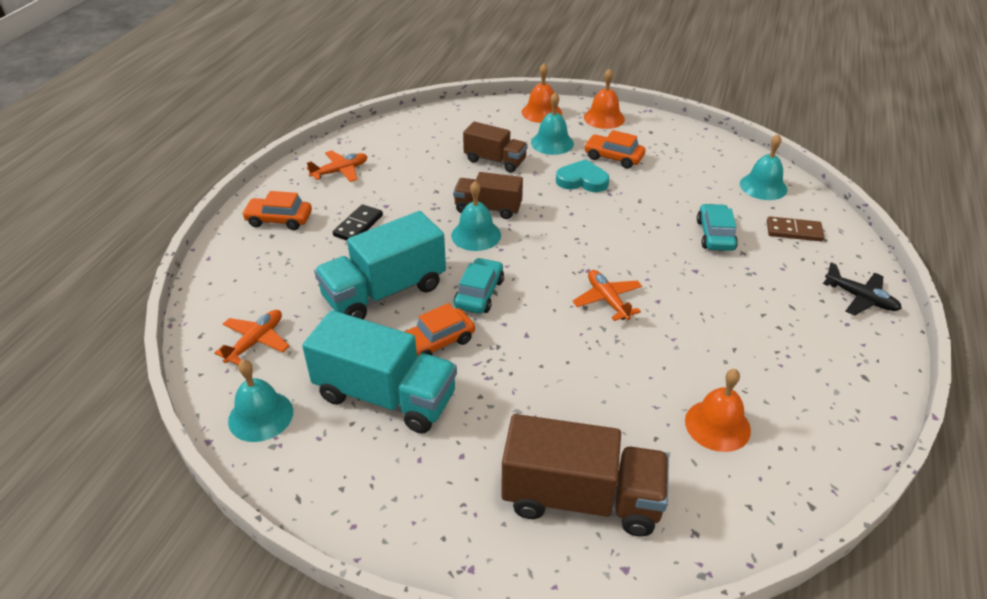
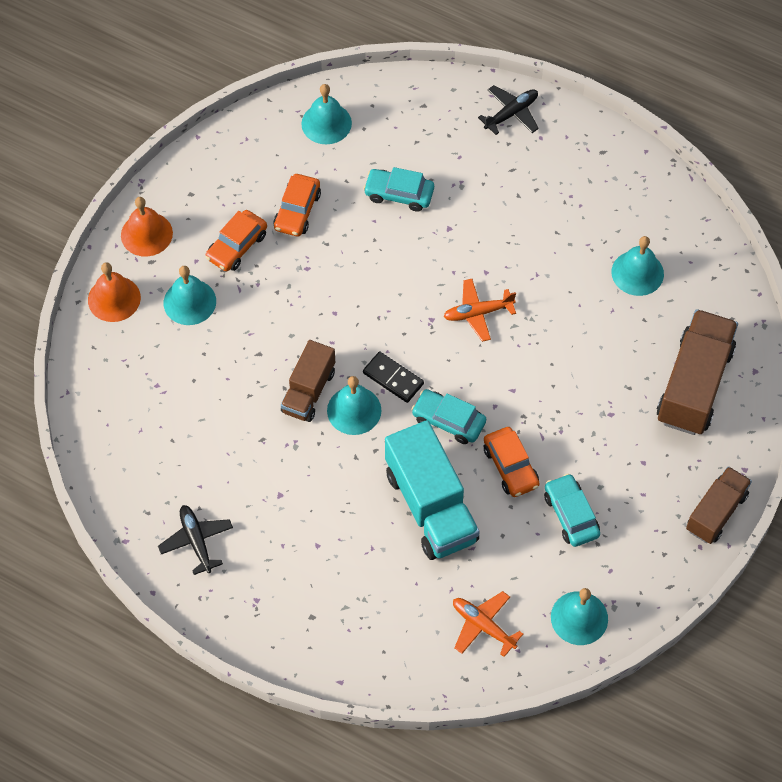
camera: 80 degrees left, 20 degrees up
orange car [242,191,312,230] -> orange car moved to [273,174,321,236]
turquoise truck [302,310,457,434] -> turquoise car [544,473,600,547]
orange plane [307,150,368,182] -> black plane [158,505,233,575]
black domino [333,204,383,241] -> black domino moved to [363,352,424,403]
brown truck [463,122,528,173] -> brown truck moved to [686,466,752,544]
turquoise heart [556,159,610,192] -> none
orange bell [685,369,751,452] -> turquoise bell [612,236,664,296]
brown domino [767,216,824,241] -> none

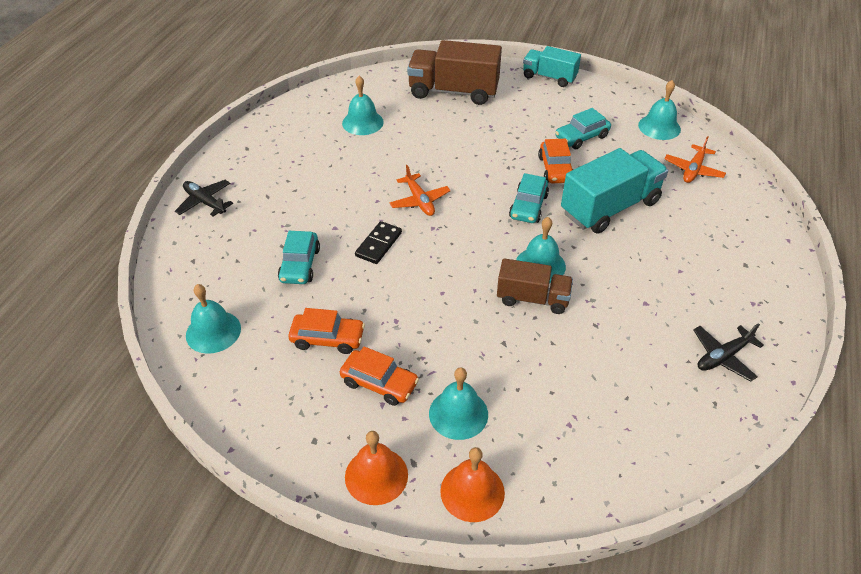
camera: 100 degrees left, 15 degrees down
black domino [363,352,424,403] -> black domino moved to [355,221,402,264]
orange car [484,427,539,497] -> orange car turned 120 degrees clockwise [538,139,574,183]
brown truck [686,466,752,544] -> turquoise truck [523,46,581,87]

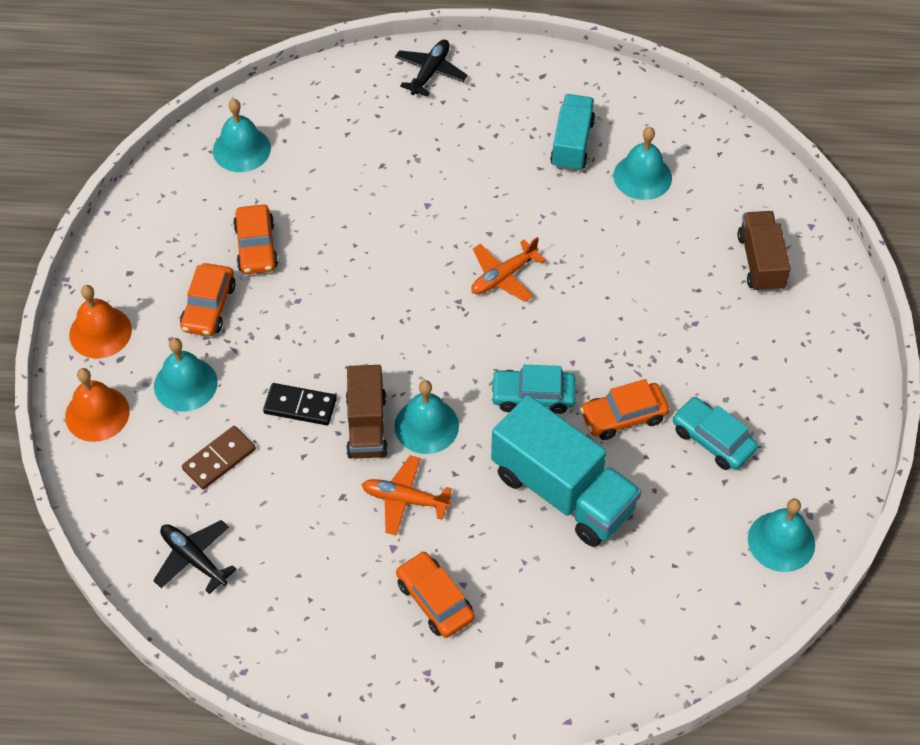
camera: 75 degrees right, 10 degrees up
turquoise car [278,231,320,284] -> none
black domino [355,221,402,264] -> black domino moved to [263,383,337,425]
brown truck [407,40,502,105] -> brown truck [737,211,791,292], size x0.61
turquoise truck [523,46,581,87] -> turquoise truck moved to [550,94,595,171]
orange plane [664,136,726,183] -> orange plane moved to [361,456,452,535]
black plane [693,323,764,382] -> black plane moved to [153,520,237,594]
none -> brown domino [182,426,256,490]
none -> orange car [396,551,475,638]

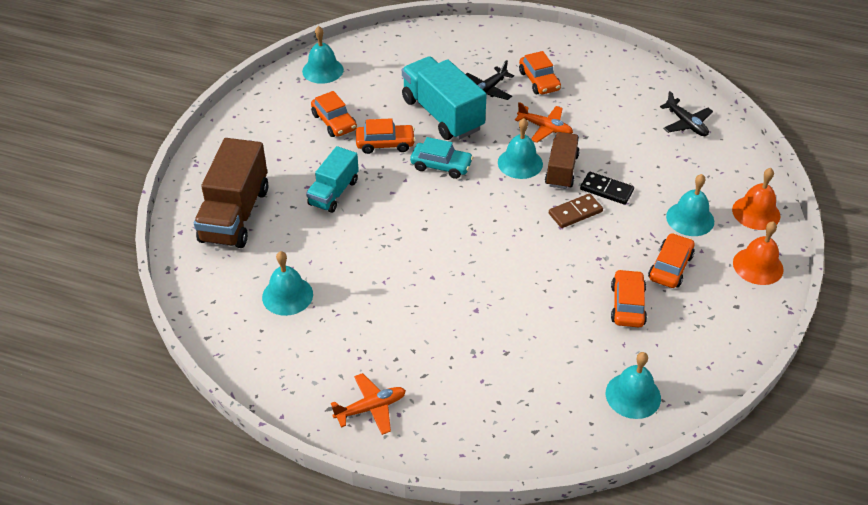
camera: 165 degrees left, 10 degrees down
brown domino [182,426,256,490] -> brown domino moved to [549,193,603,228]
black plane [395,40,468,97] -> black plane moved to [465,60,514,100]
orange plane [471,237,545,302] -> orange plane moved to [331,373,406,435]
turquoise truck [550,94,595,171] -> turquoise truck moved to [306,146,359,213]
turquoise car [673,397,758,470] -> orange car [311,91,357,137]
brown truck [737,211,791,292] -> brown truck [194,138,268,248], size x1.63

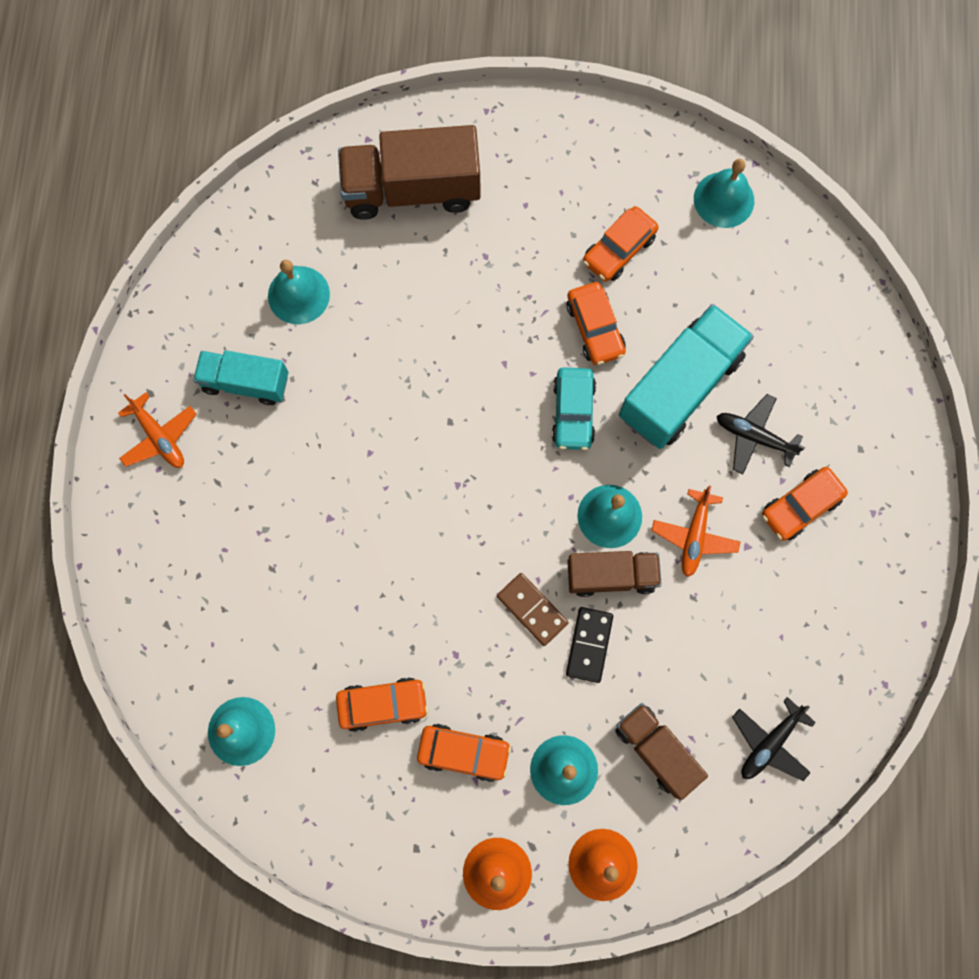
camera: 75 degrees right, 30 degrees up
turquoise truck [306,146,359,213] -> turquoise truck moved to [193,350,288,405]
none -> brown truck [615,703,708,800]

